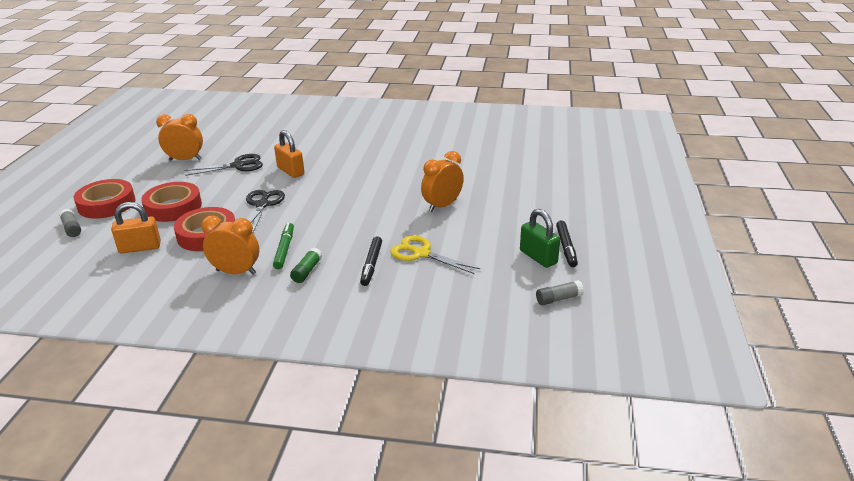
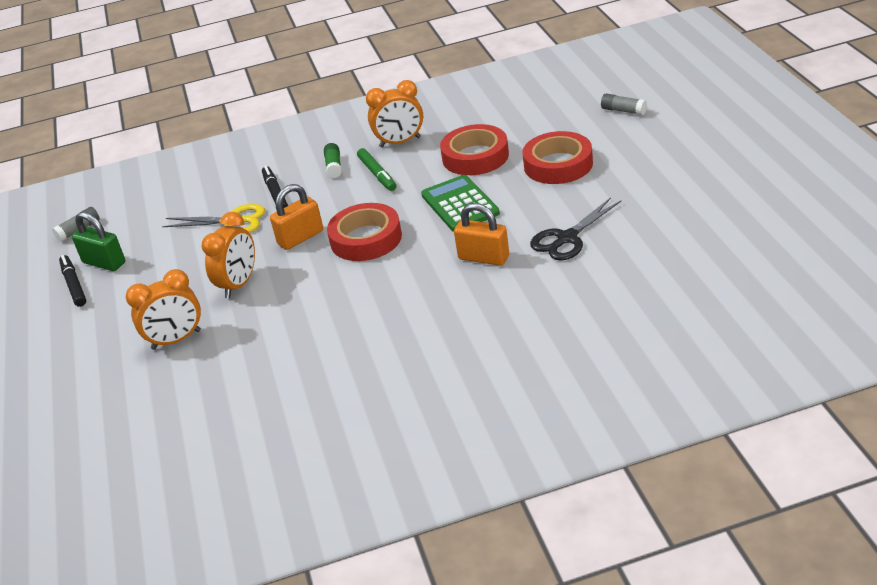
camera: 160 degrees right, 5 degrees up
red tape [74,179,136,219] -> red tape moved to [327,203,402,261]
orange padlock [111,202,161,253] -> orange padlock moved to [270,184,323,250]
orange clock [156,114,203,161] -> orange clock moved to [126,269,201,350]
black scissors [246,190,285,233] -> green calculator [421,175,500,232]

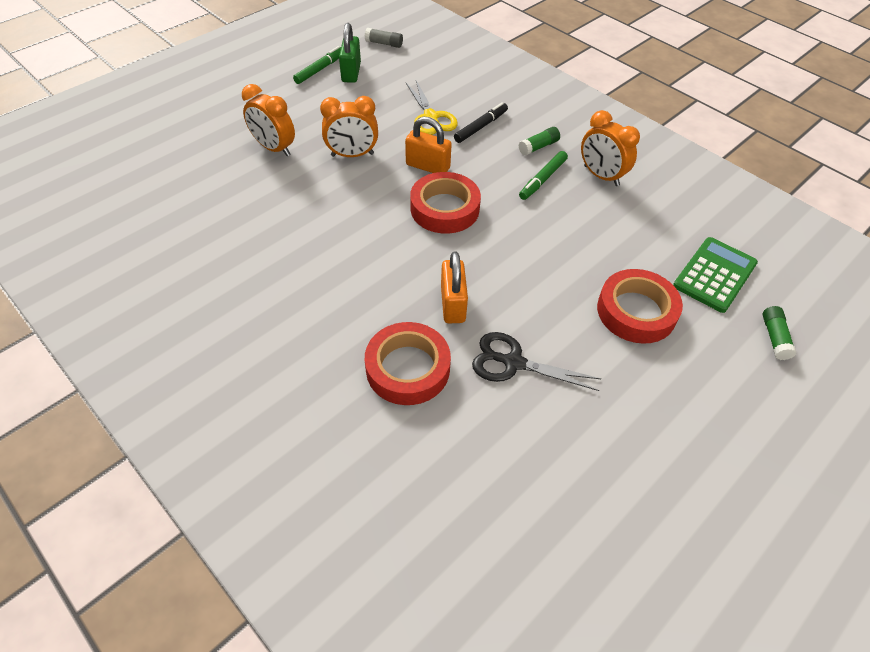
camera: 55 degrees right, 15 degrees up
black marker [59,255,86,307] -> green marker [293,46,341,84]
green calculator [421,175,500,232] -> green calculator moved to [673,237,758,313]
red tape [440,124,509,175] -> red tape moved to [365,322,451,405]
grey glue stick [601,93,647,115] -> green glue stick [762,306,796,360]

